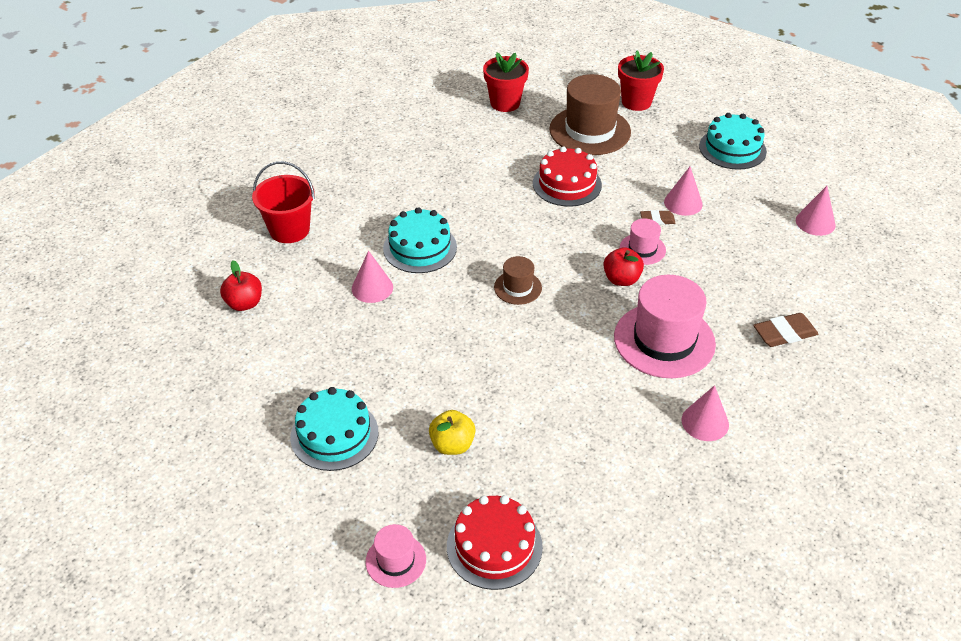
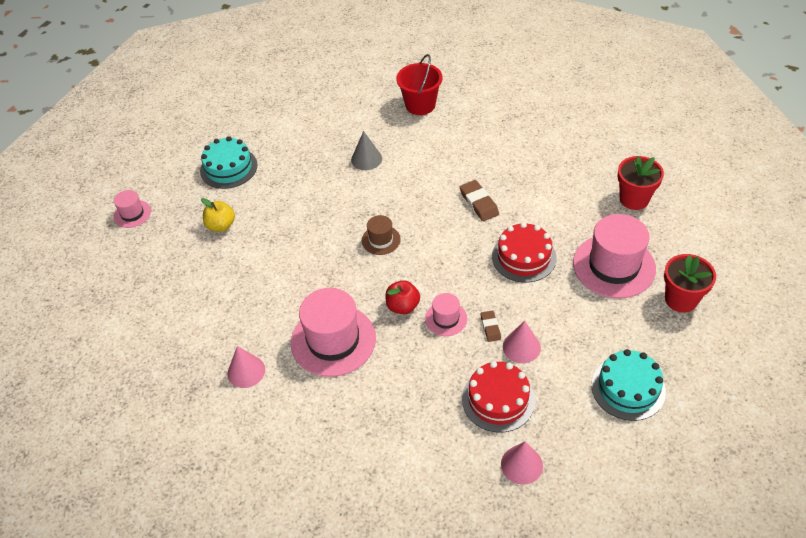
camera: 85 degrees right, 5 degrees up
red apple [220,260,262,311] -> none
pink cone [352,251,393,303] -> grey cone [351,131,382,170]
turquoise cake [383,207,457,273] -> none
red cake [447,495,543,590] -> red cake moved to [462,361,535,432]
brown hat [549,74,631,155] -> pink hat [573,214,656,298]
brown eraser [753,313,818,347] -> brown eraser moved to [460,180,499,221]

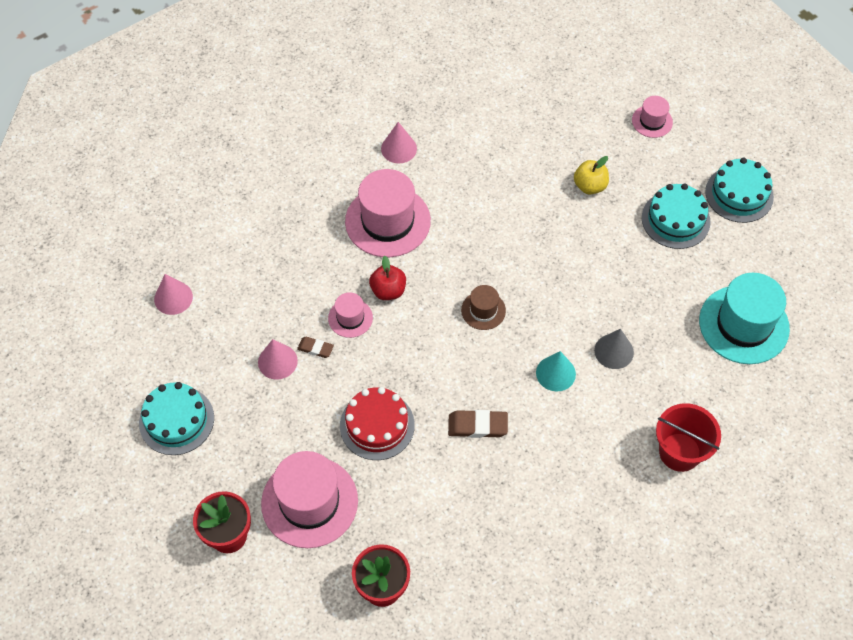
camera: 115 degrees right, 10 degrees up
red cake [462,361,535,432] -> none
none -> turquoise cone [536,351,576,391]
none -> turquoise hat [699,273,790,364]
none -> turquoise cake [705,157,774,223]

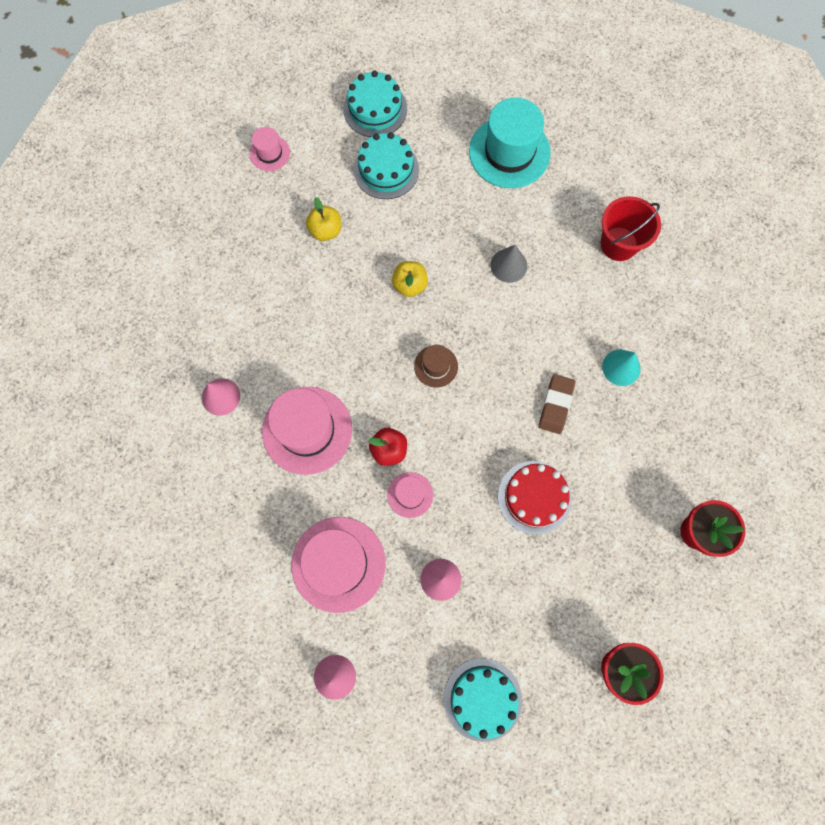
camera: 75 degrees left, 15 degrees up
pink hat [261,451,358,548] -> pink hat moved to [292,517,386,613]
brown eraser [297,337,334,358] -> none
turquoise cone [536,351,576,391] -> turquoise cone moved to [602,350,641,386]
none -> yellow apple [392,261,428,297]

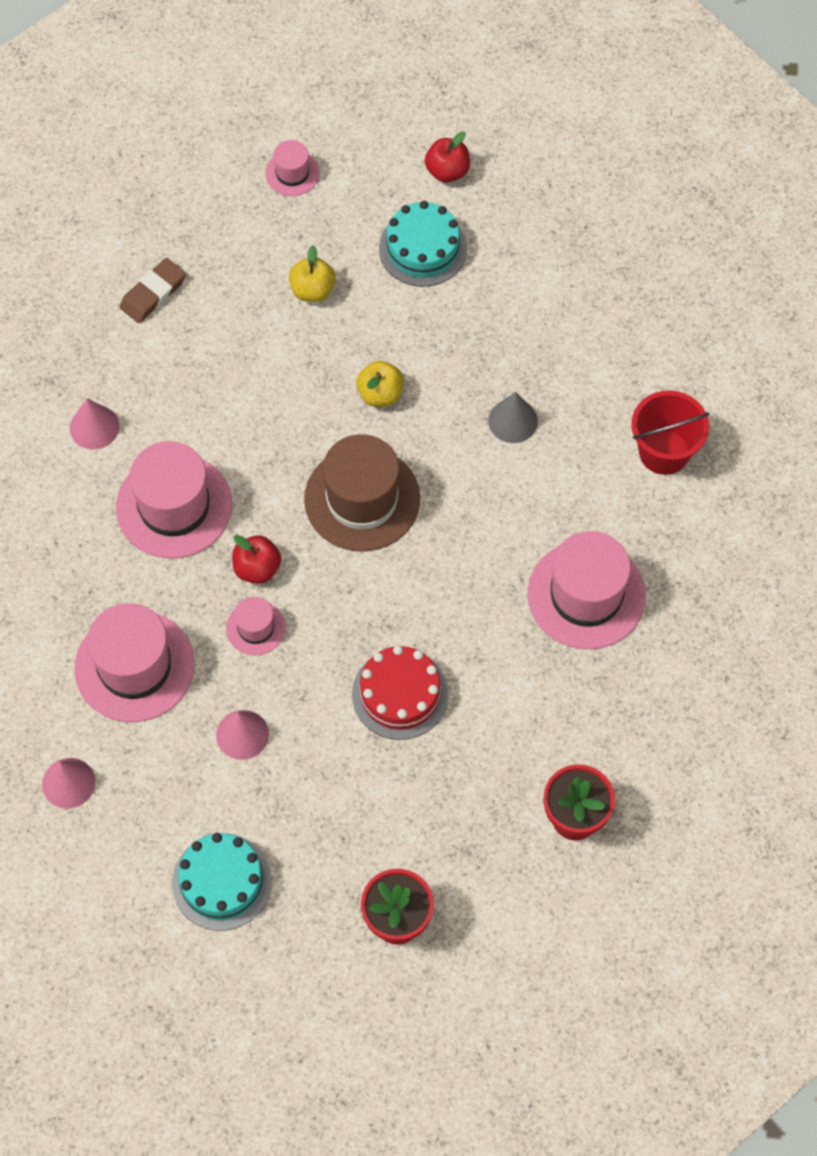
camera: 25 degrees right, 10 degrees down
turquoise cake [343,71,407,137] -> red apple [425,131,470,183]
brown hat [414,345,458,388] -> brown hat [304,434,420,551], size x2.00
turquoise hat [469,98,551,188] -> none
brown eraser [539,374,575,434] -> brown eraser moved to [120,258,186,323]
turquoise cone [602,350,641,386] -> pink hat [528,531,646,649]

